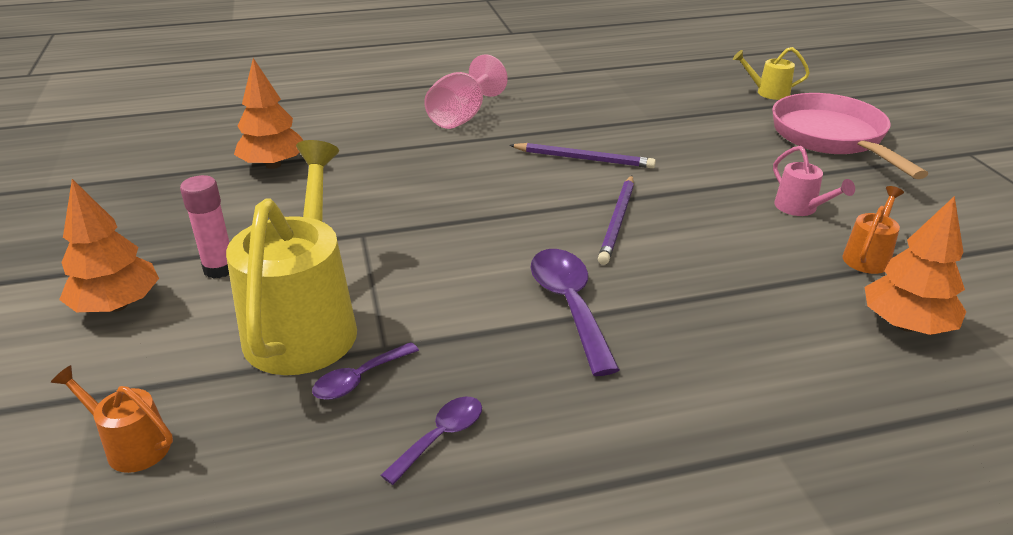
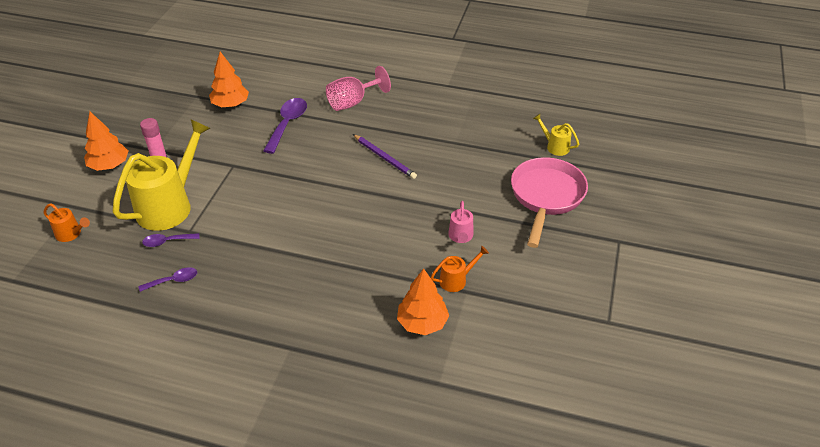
camera: 30 degrees right, 10 degrees up
orange watering can [51,365,173,473] -> orange watering can turned 150 degrees clockwise [44,203,90,242]
purple spoon [530,249,620,376] -> purple spoon moved to [263,98,307,154]
purple pencil [598,175,634,265] -> none

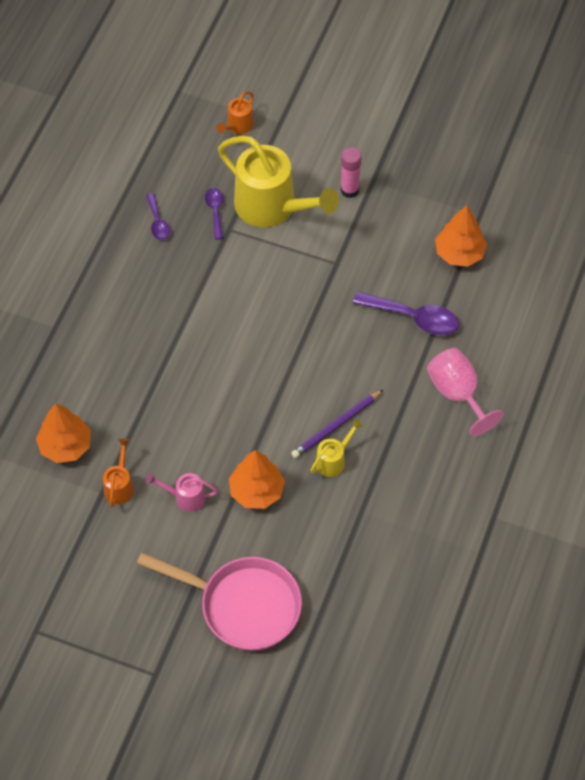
camera: 95 degrees right, 15 degrees up
orange tree [84,111,128,171] -> orange tree moved to [229,450,285,509]
orange watering can [431,246,489,292] -> orange watering can turned 150 degrees counterclockwise [103,438,134,507]
yellow watering can [533,114,579,156] -> yellow watering can moved to [310,419,363,477]

